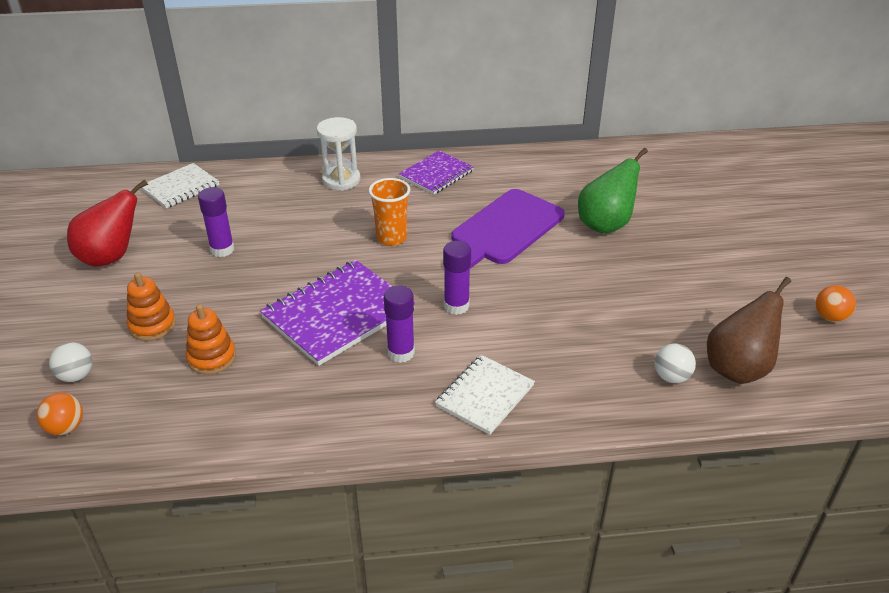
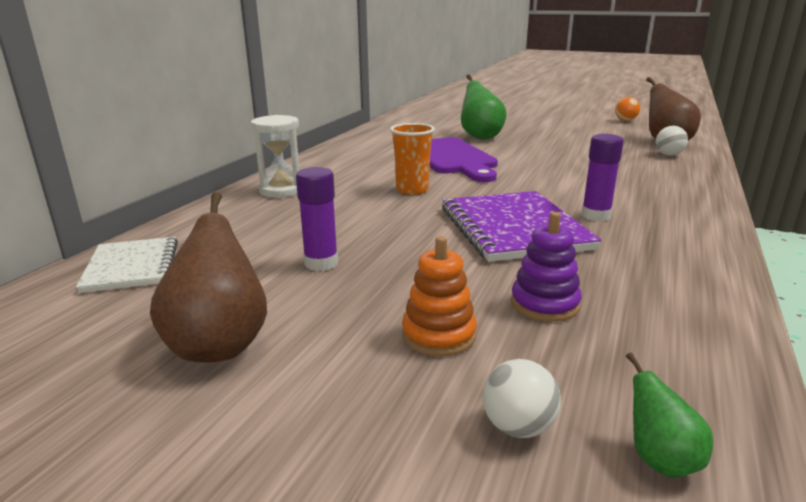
camera: 60 degrees left, 15 degrees down
orange ball [36,393,83,435] -> green pear [626,352,713,478]
red pear [67,179,148,267] -> brown pear [150,192,267,363]
orange stacking toy [186,304,236,375] -> purple stacking toy [511,212,582,322]
purple notebook [399,151,474,194] -> none
white notebook [435,355,535,435] -> none
purple glue stick [443,241,471,315] -> none

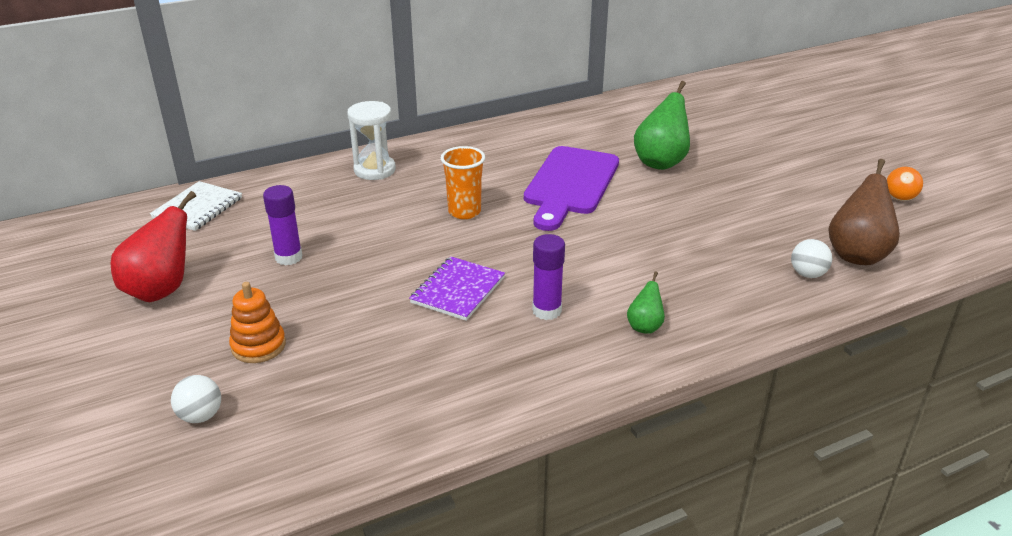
camera: 40 degrees right, 10 degrees up
brown pear [150,192,267,363] -> red pear [110,191,196,302]
purple notebook [442,191,602,262] -> purple notebook [409,256,505,321], size x0.61
purple stacking toy [511,212,582,322] -> none
green pear [626,352,713,478] -> green pear moved to [627,271,665,334]

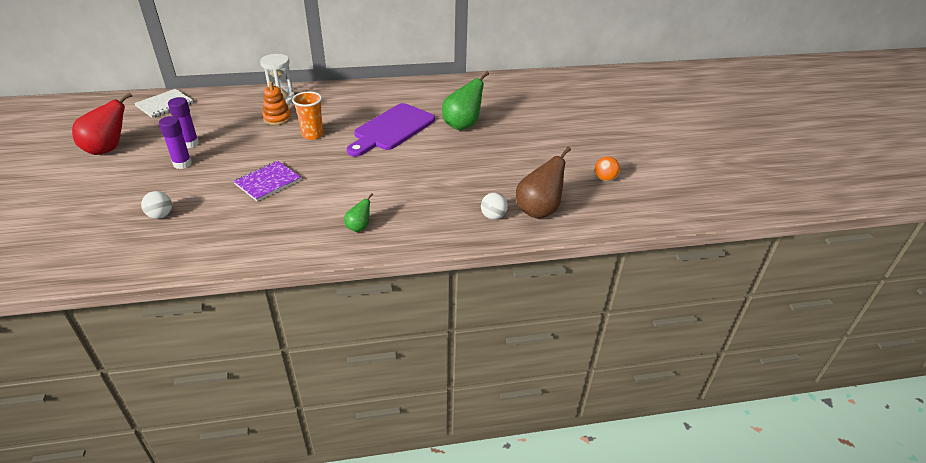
camera: 15 degrees right, 5 degrees up
white ball [171,375,221,423] -> white ball moved to [141,191,172,219]
orange stacking toy [229,282,286,363] -> orange stacking toy moved to [263,81,291,125]
purple glue stick [532,234,565,320] -> purple glue stick moved to [159,116,192,169]

